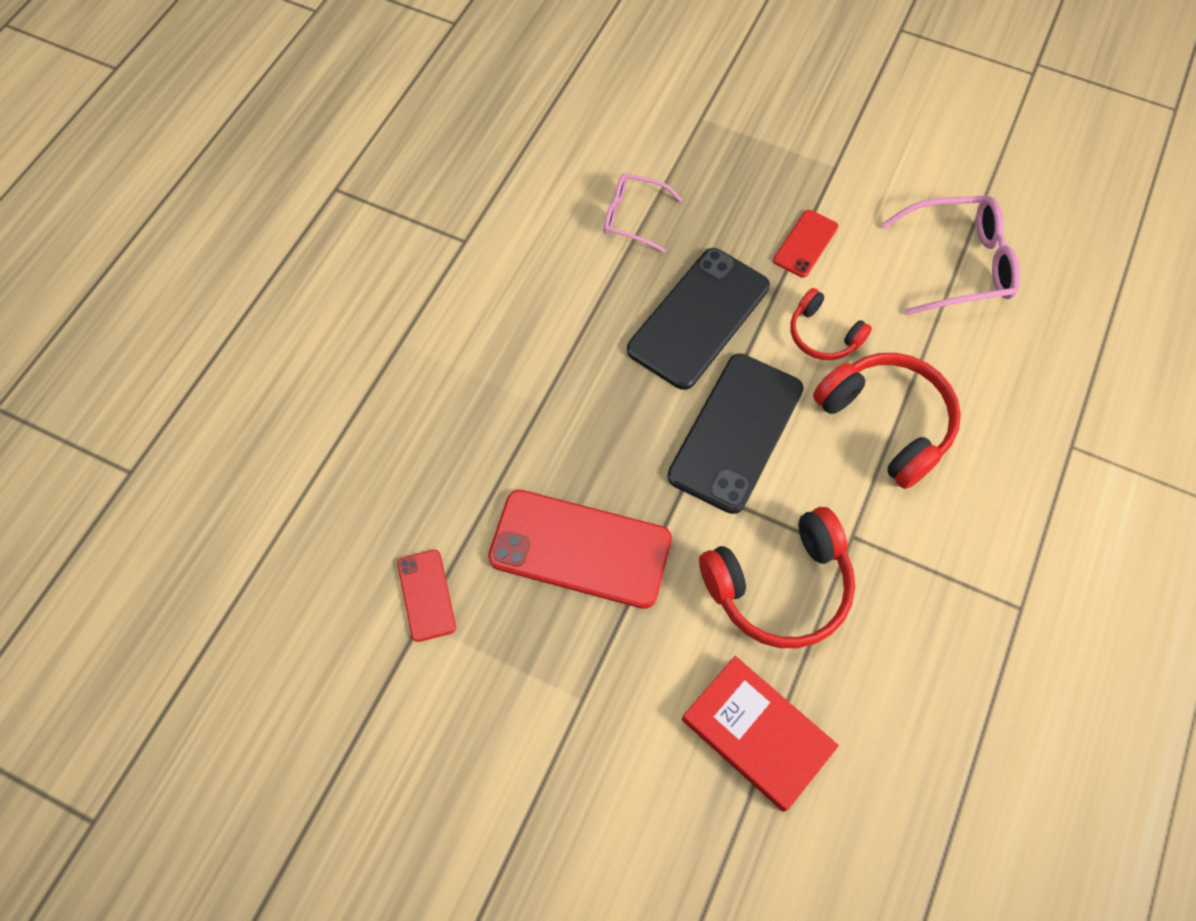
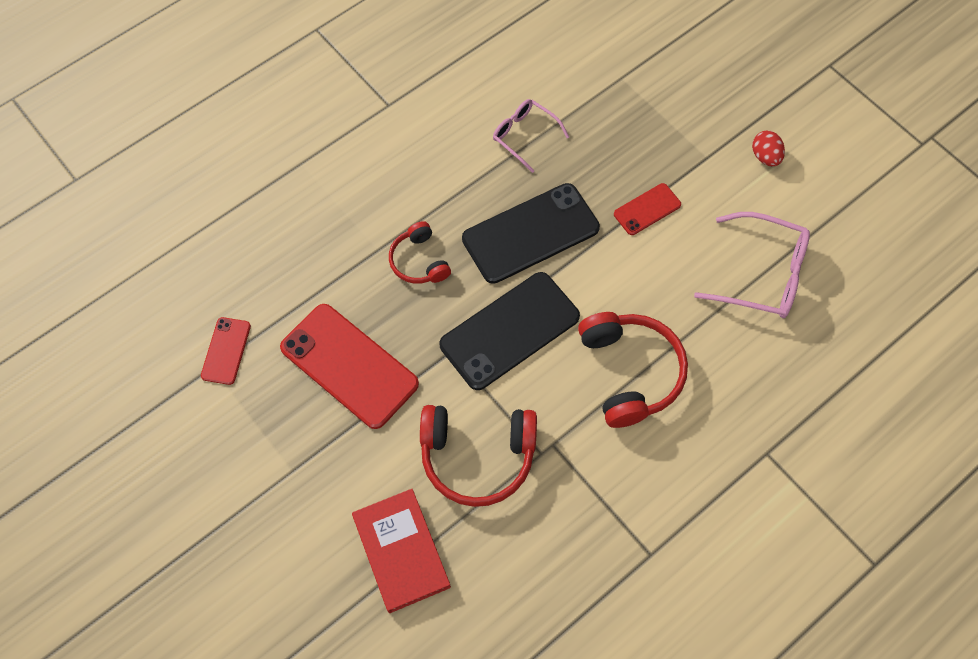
camera: 25 degrees right, 0 degrees up
red headphones [790,288,872,360] -> red headphones moved to [389,221,451,284]
none -> red egg [752,131,785,167]

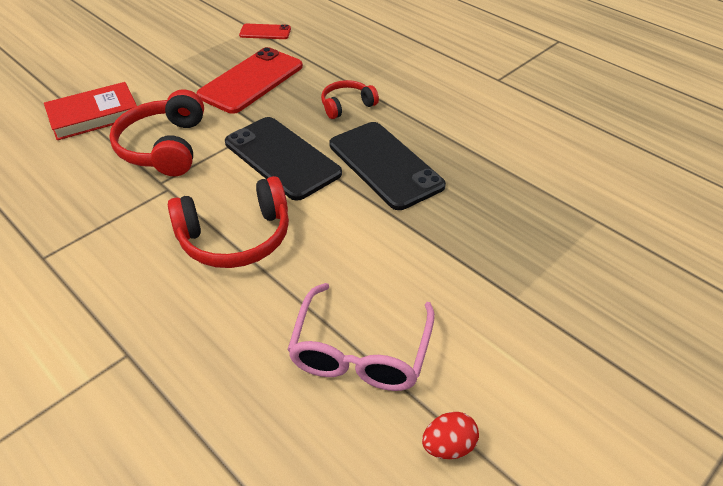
camera: 85 degrees right, 20 degrees down
pink glasses [493,99,569,173] -> none
red phone [614,183,681,235] -> none
red egg [752,131,785,167] -> red egg moved to [422,412,479,459]

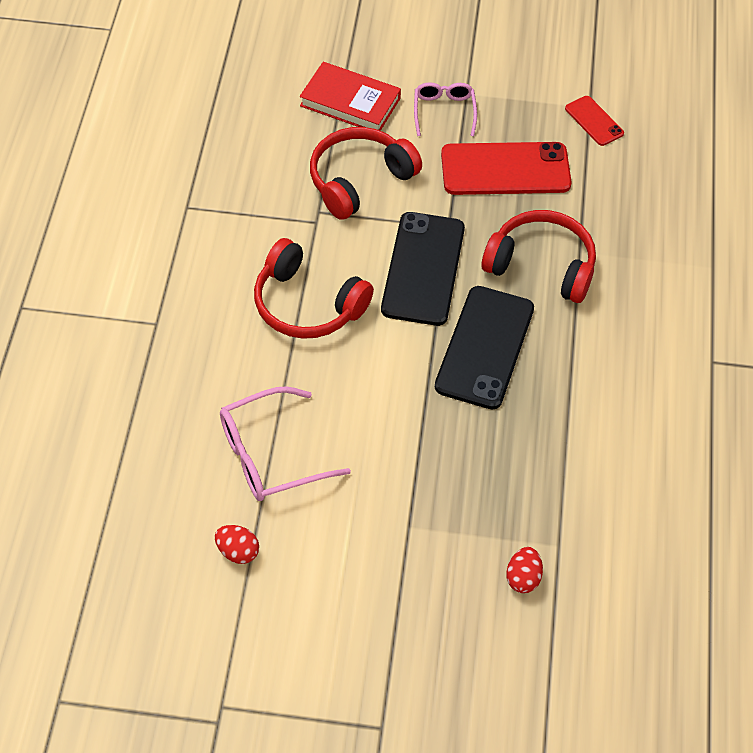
camera: 50 degrees right, 10 degrees up
red headphones [321,80,379,119] -> red headphones [482,210,596,303], size x1.72
none -> pink glasses [414,82,477,136]
none -> red egg [506,547,543,593]

